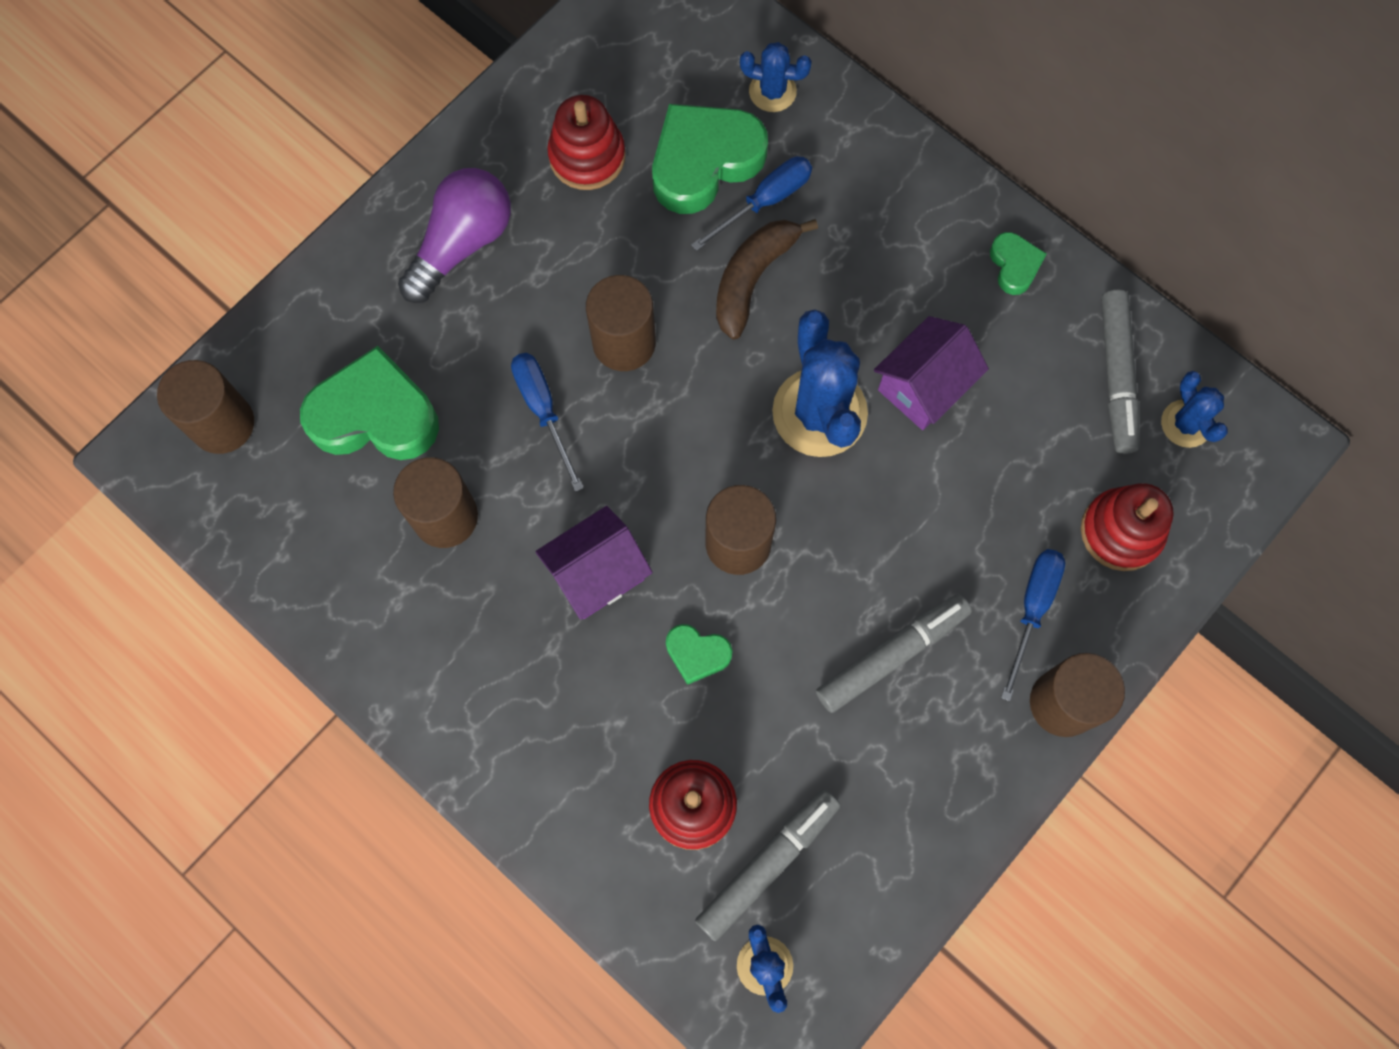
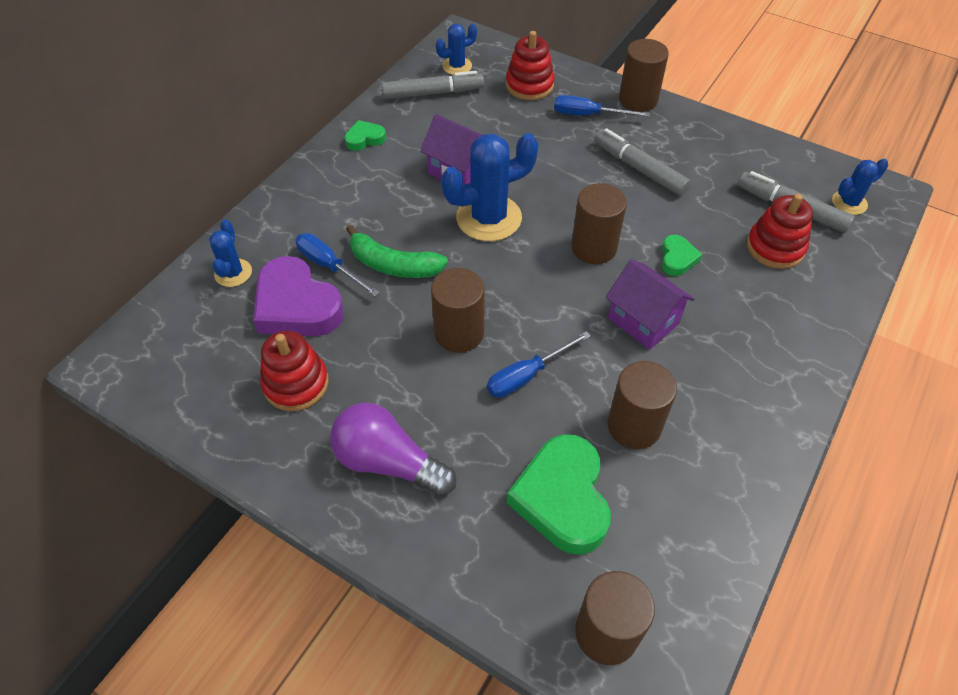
camera: 100 degrees left, 20 degrees down
green heart [652,104,768,214] -> purple heart [253,256,344,336]
brown banana [716,219,818,339] -> green banana [346,225,448,278]

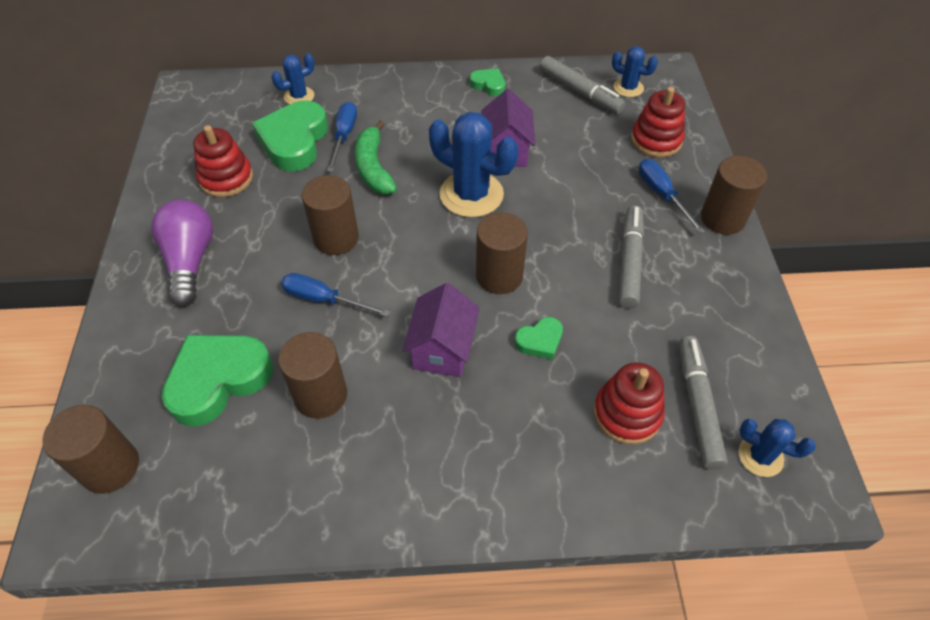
camera: 55 degrees right, 0 degrees up
purple heart [253,256,344,336] -> green heart [252,101,328,171]

